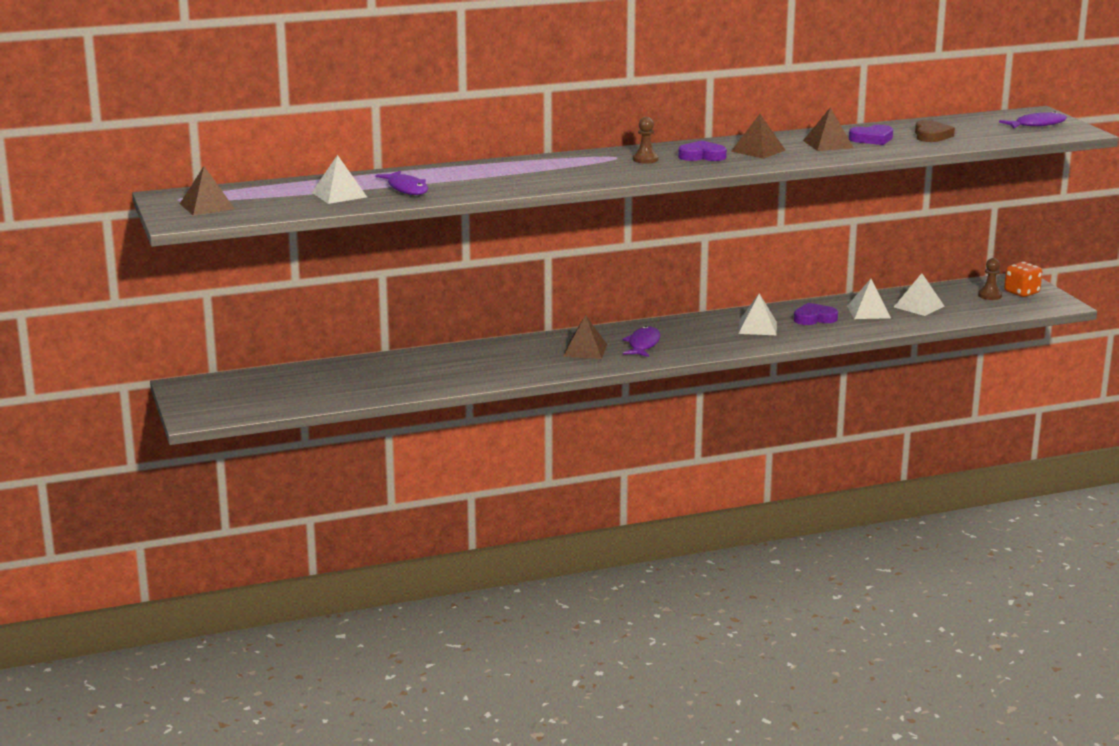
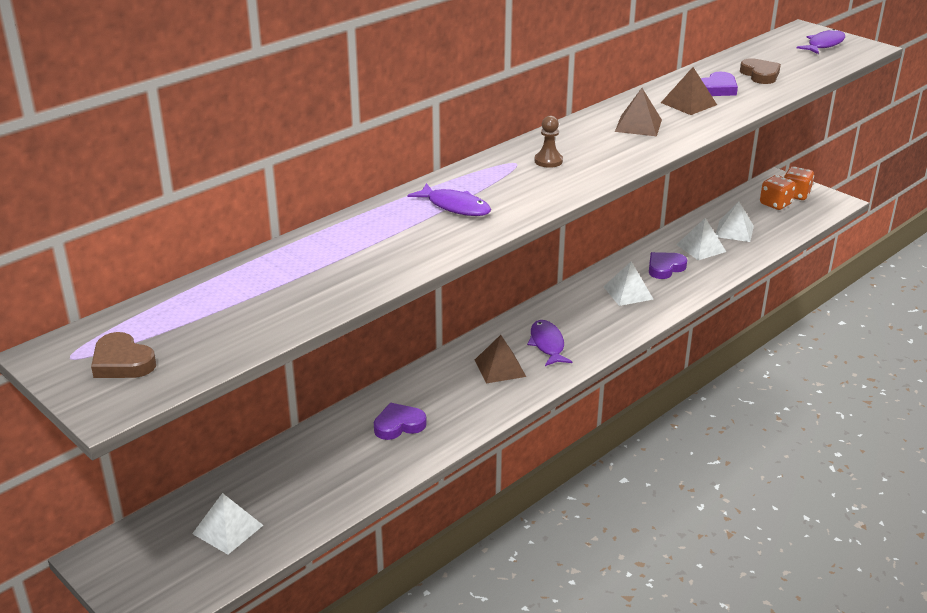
camera: 25 degrees left, 10 degrees up
brown pyramid [180,166,235,216] -> brown heart [91,332,156,378]
white pyramid [312,155,367,204] -> white pyramid moved to [192,493,263,554]
purple fish [375,171,428,195] -> purple fish moved to [407,183,491,216]
purple heart [678,141,727,161] -> purple heart moved to [374,403,427,440]
brown pawn [978,258,1002,300] -> orange dice [760,175,796,210]

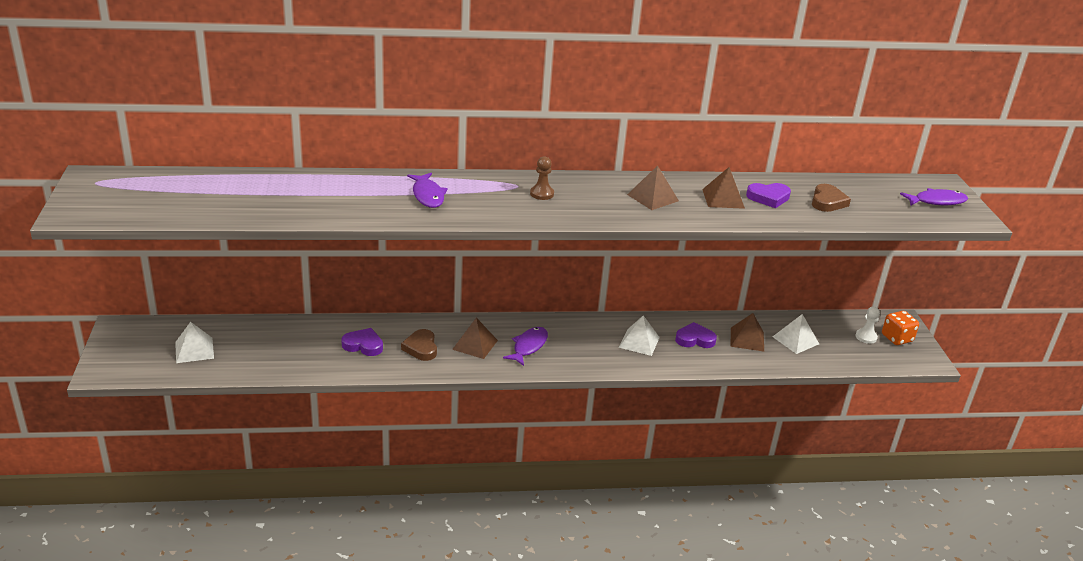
camera: 35 degrees right, 0 degrees up
brown heart [91,332,156,378] -> brown heart moved to [401,329,437,361]
white pyramid [676,218,726,260] -> brown pyramid [731,313,764,351]
orange dice [760,175,796,210] -> white pawn [856,307,880,344]

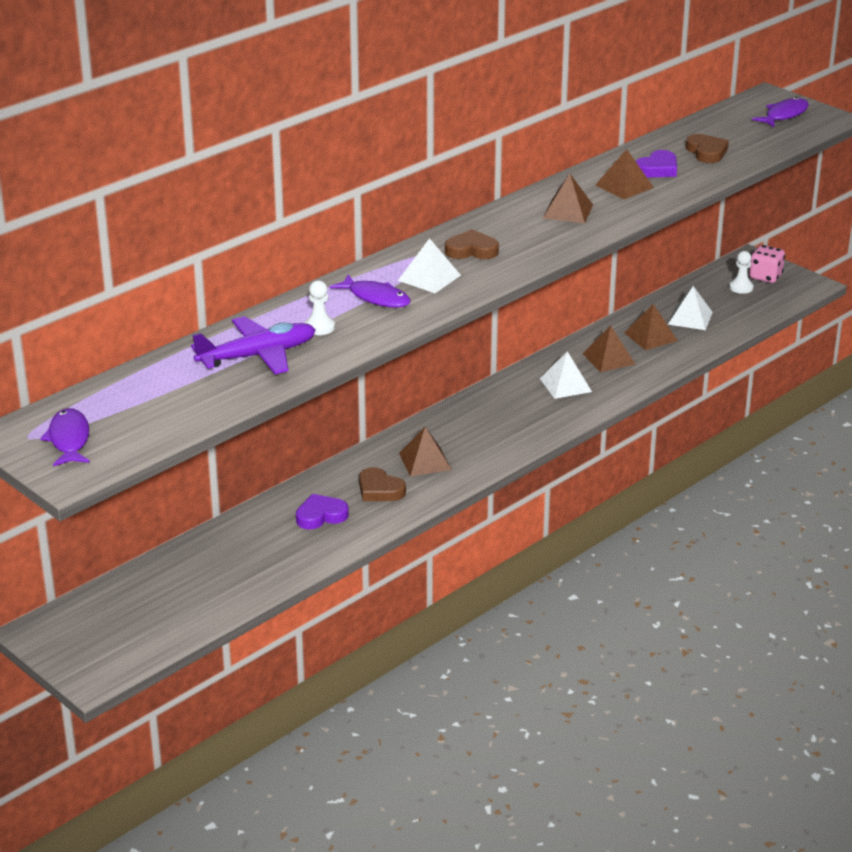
camera: 35 degrees left, 0 degrees up
white pyramid [175,322,214,363] -> white pyramid moved to [398,238,461,293]
purple fish [503,327,548,366] -> purple fish moved to [40,408,90,466]
brown pawn [530,156,554,200] -> brown heart [445,229,499,259]
purple heart [675,322,717,348] -> brown pyramid [582,326,635,372]
orange dice [882,311,919,345] -> pink dice [749,245,785,283]
none -> purple plane [191,316,316,374]
none -> white pawn [305,280,335,335]

